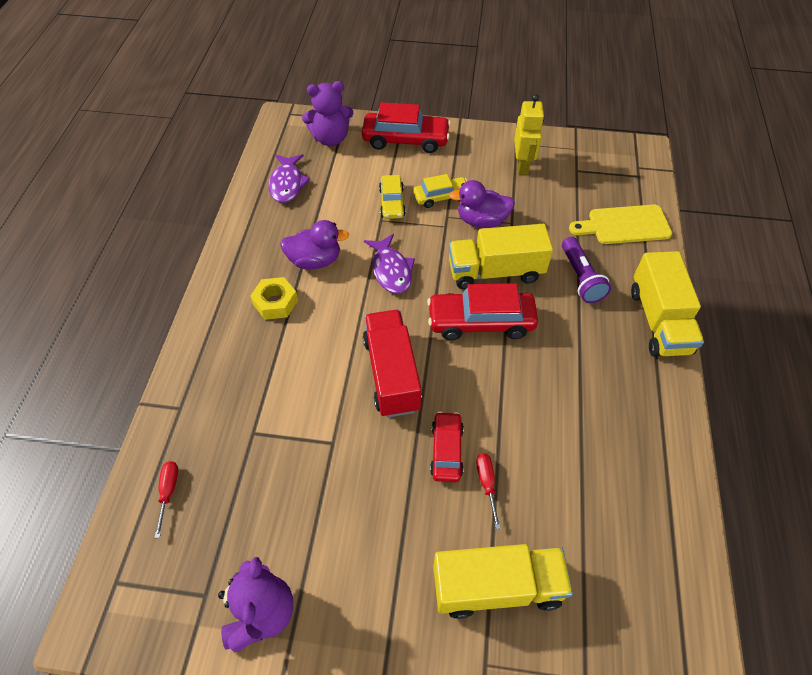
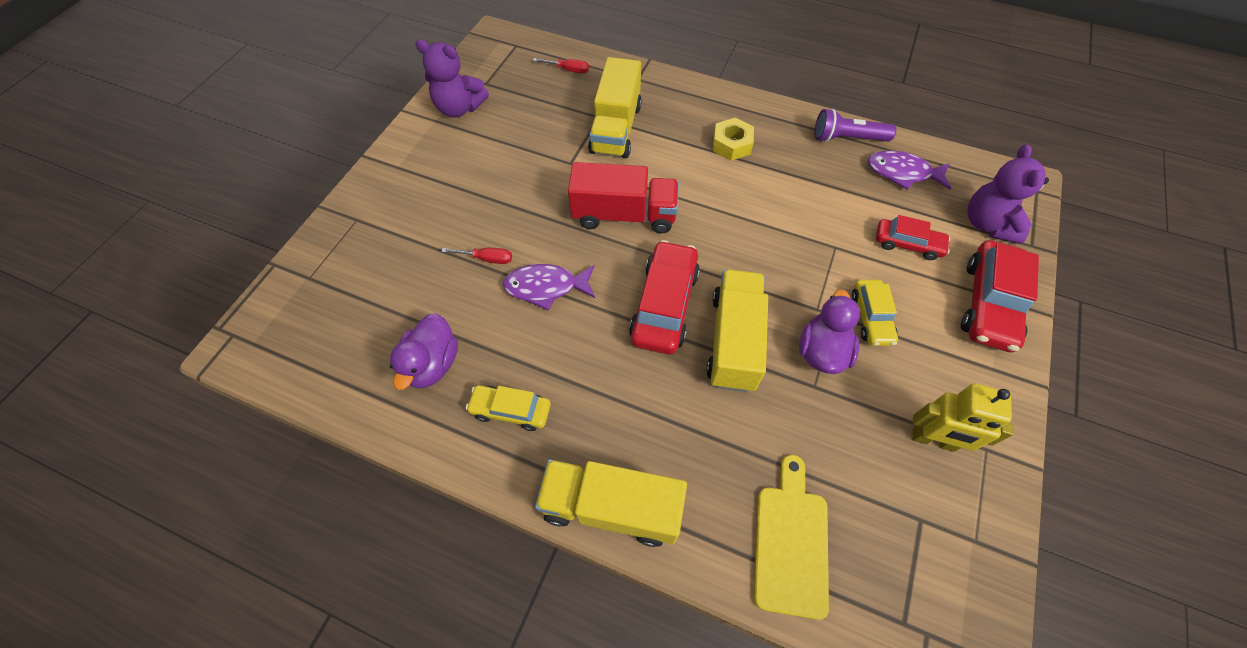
camera: 105 degrees right, 5 degrees up
purple duck [280,220,349,270] -> purple duck moved to [390,313,458,390]
purple fish [364,234,415,294] -> purple fish moved to [503,264,595,310]
yellow car [379,175,406,219] -> yellow car moved to [466,385,551,431]
red car [430,411,464,482] -> red car moved to [876,215,951,260]
yellow truck [433,544,573,619] -> yellow truck moved to [588,57,642,158]
purple flashlight [562,237,611,303] -> purple flashlight moved to [815,109,896,142]

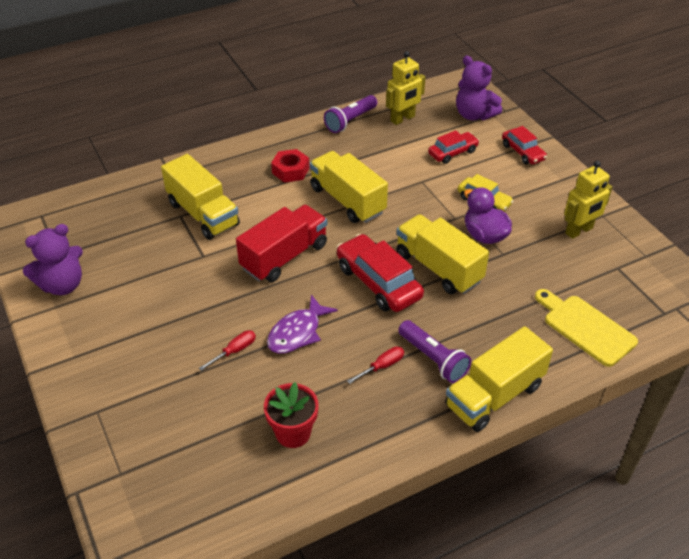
camera: 50 degrees left, 15 degrees down
purple duck [390,313,458,390] -> red flower pot [264,382,319,448]
yellow car [466,385,551,431] -> none
red screwdriver [533,58,589,73] -> red screwdriver moved to [347,346,404,384]
yellow nut [712,118,754,161] -> red nut [271,149,309,183]
purple fish [868,150,951,190] -> yellow robot [386,51,425,125]
red car [961,240,1039,353] -> red car [502,126,547,165], size x0.60
none -> yellow truck [310,151,388,223]
none -> purple flashlight [398,320,471,383]

